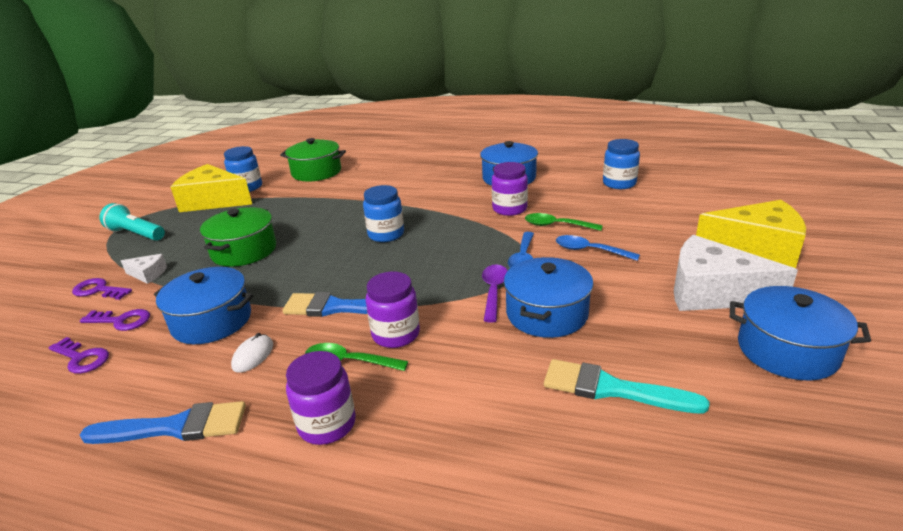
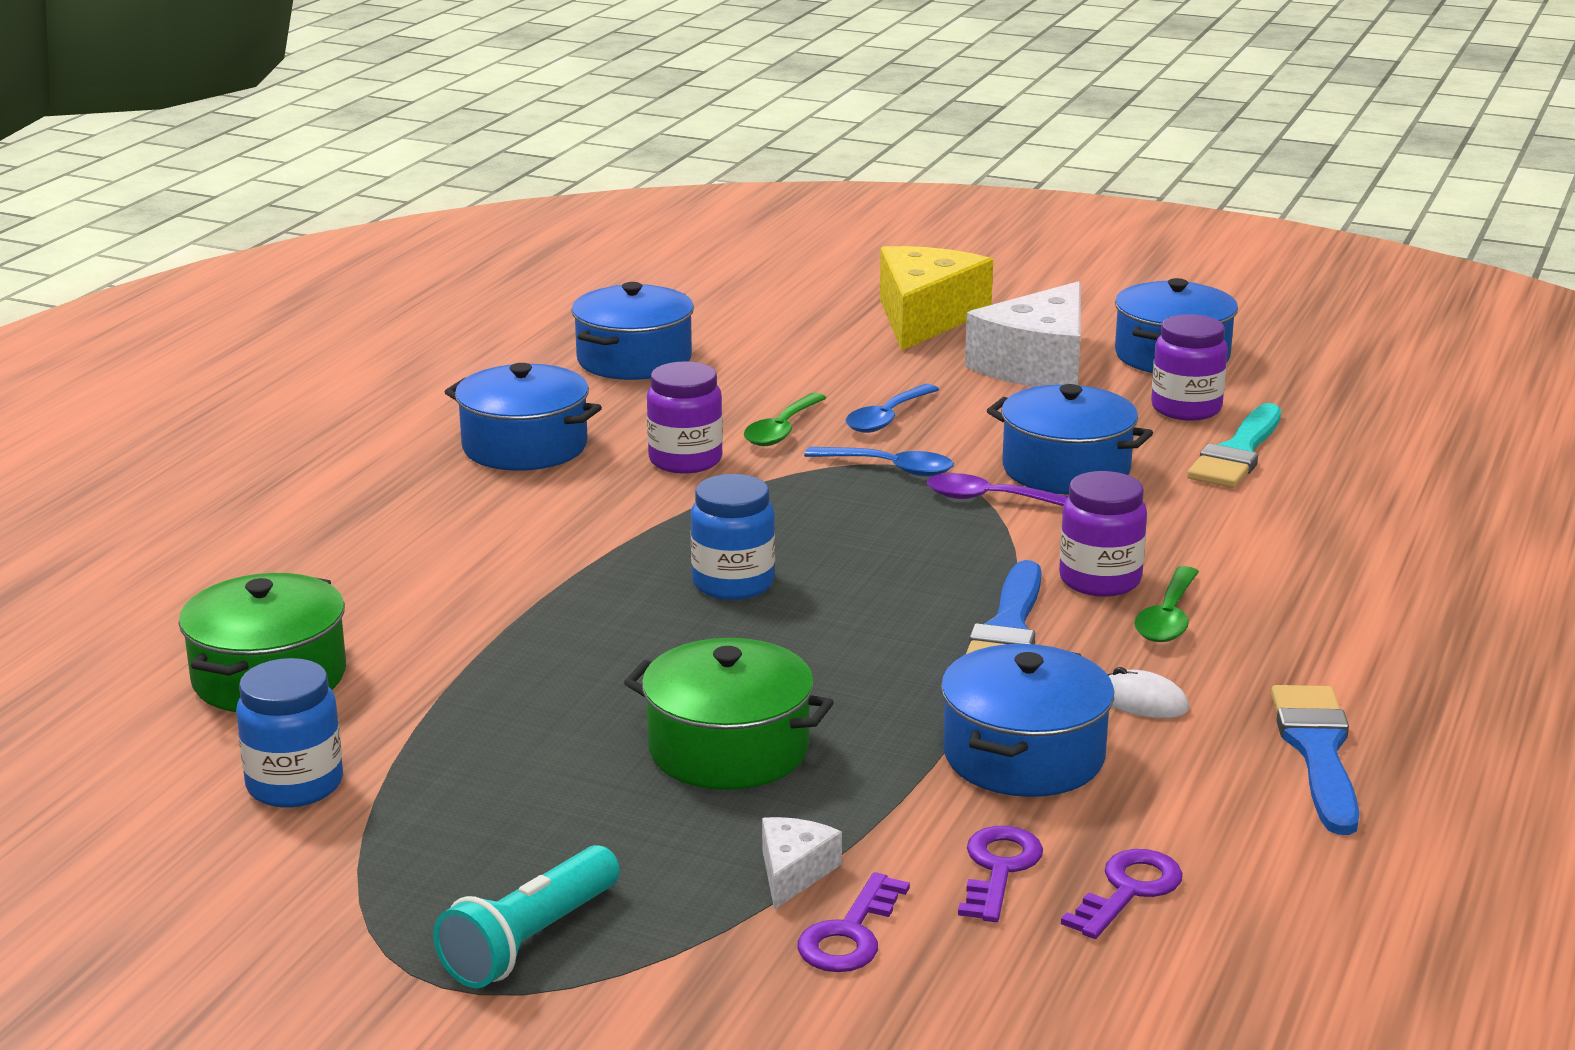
camera: 85 degrees left, 5 degrees down
yellow cheese [171,164,252,212] -> none
purple jar [286,351,356,445] -> purple jar moved to [1151,314,1228,421]
blue jar [603,139,640,189] -> blue pot [571,282,694,380]

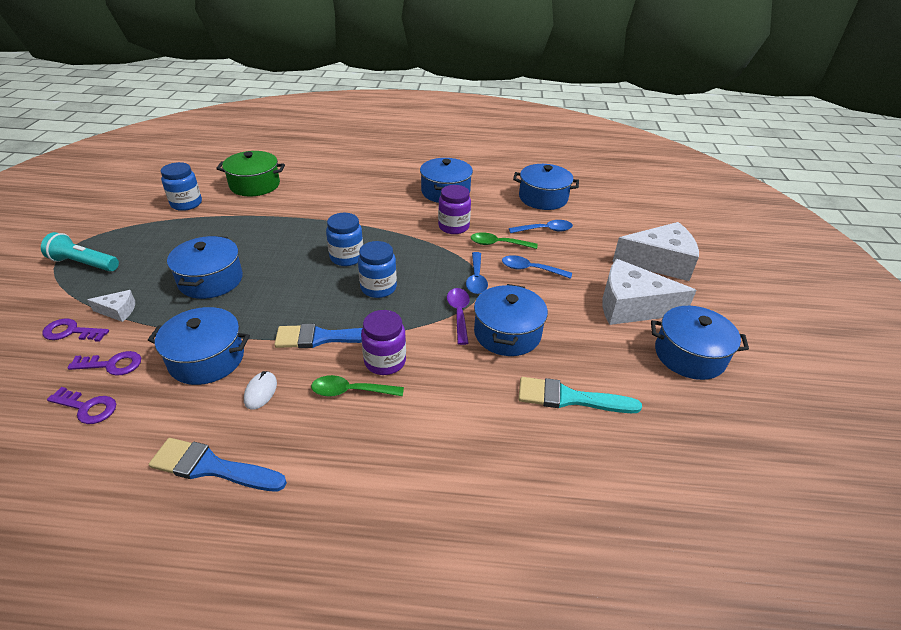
camera: 70 degrees right, 15 degrees up
green pot [624,638,834,790] -> blue pot [167,236,243,299]
yellow cheese [880,246,993,350] -> white cheese [612,222,699,281]
purple jar [1151,314,1228,421] -> none
blue brush [1271,685,1359,835] -> blue brush turned 150 degrees counterclockwise [149,438,287,491]
none -> blue jar [358,241,397,298]
none -> blue spoon [509,220,573,233]

